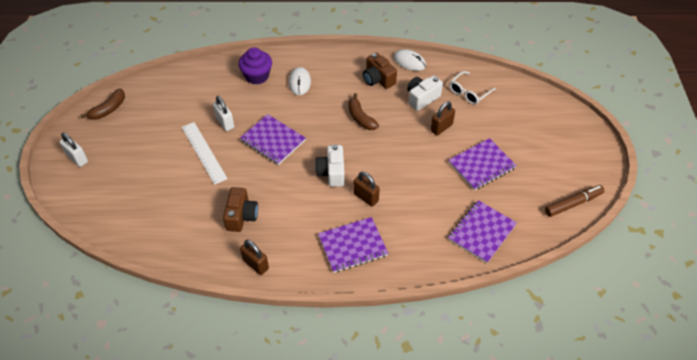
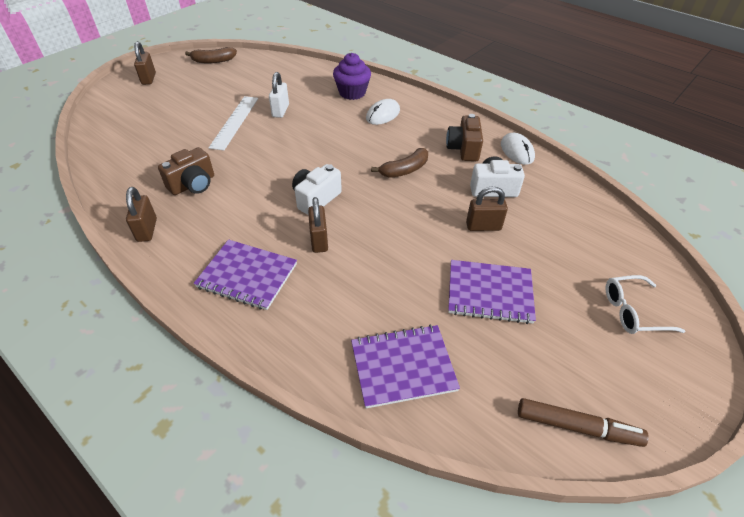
camera: 40 degrees right, 5 degrees down
white padlock [60,133,88,167] -> brown padlock [134,41,156,85]
purple notebook [240,114,306,165] -> none
brown banana [349,93,379,130] -> brown banana turned 135 degrees counterclockwise [371,148,428,178]
white glasses [449,71,496,105] -> white glasses moved to [605,275,685,334]

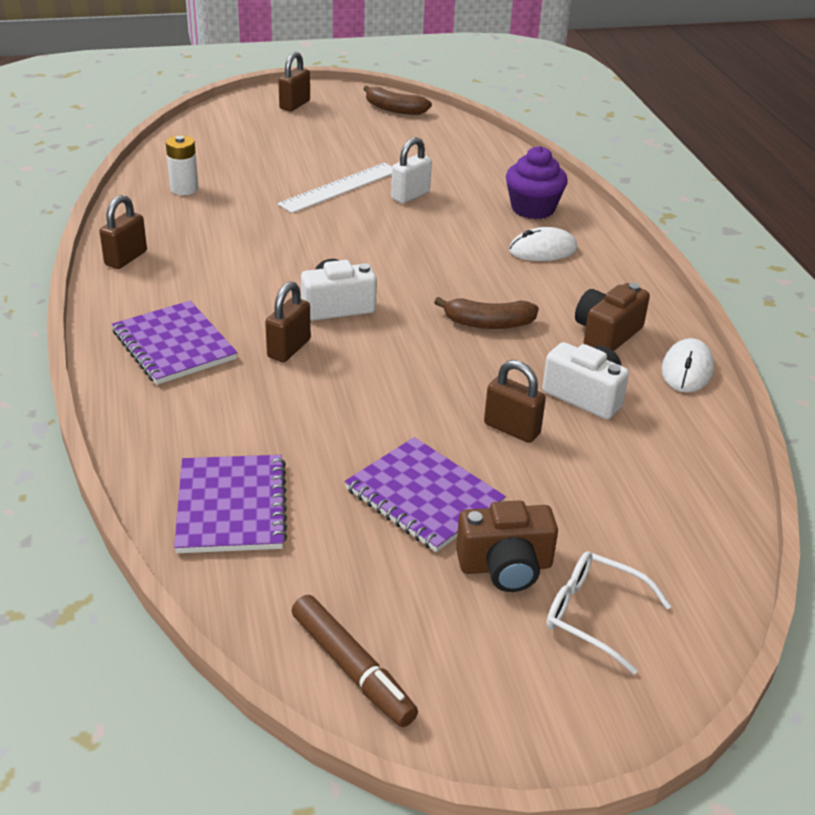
camera: 35 degrees right, 10 degrees down
brown camera [158,147,214,195] -> brown camera moved to [456,500,558,592]
purple notebook [351,325,460,408] -> purple notebook turned 60 degrees clockwise [174,455,287,553]
none -> white battery [166,135,199,195]

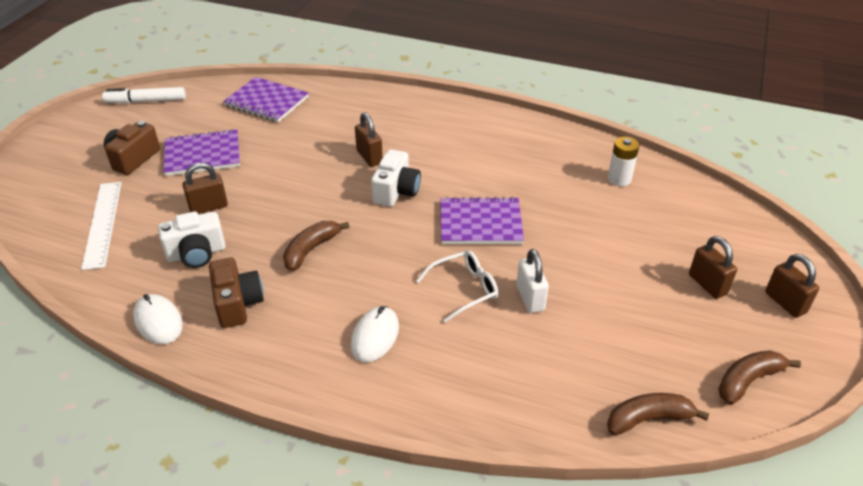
camera: 125 degrees right, 5 degrees up
brown padlock [99,195,147,269] -> brown padlock moved to [689,236,737,299]
purple notebook [112,301,237,385] -> purple notebook moved to [440,196,524,244]
white ruler [277,163,392,213] -> white ruler moved to [81,182,121,270]
brown marker [292,595,418,727] -> white marker [102,87,186,103]
purple cupcake [506,146,568,219] -> none
white glasses [546,551,671,675] -> white glasses moved to [416,250,498,323]
none -> brown banana [607,393,709,435]

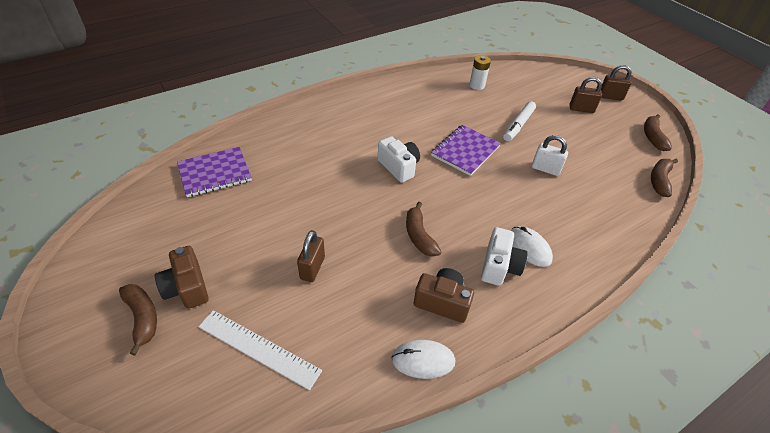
camera: 55 degrees left, 5 degrees up
white marker [102,87,186,103] -> white marker moved to [503,101,536,141]
white camera [158,212,226,268] -> white camera moved to [481,227,528,286]
purple notebook [163,129,240,176] -> none
brown padlock [355,112,383,167] -> none
white glasses [416,250,498,323] -> none
none -> brown banana [119,284,157,356]

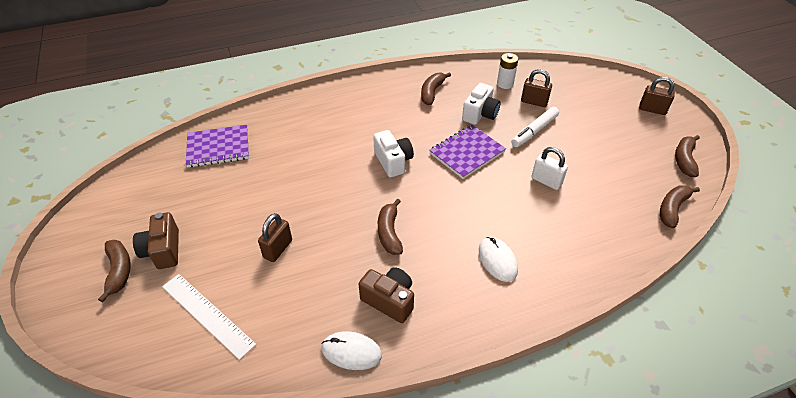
camera: 15 degrees right, 0 degrees up
white camera [481,227,528,286] -> white camera moved to [462,83,501,125]
brown padlock [569,77,602,113] -> brown padlock moved to [521,69,552,107]
none -> brown banana [421,72,451,105]

